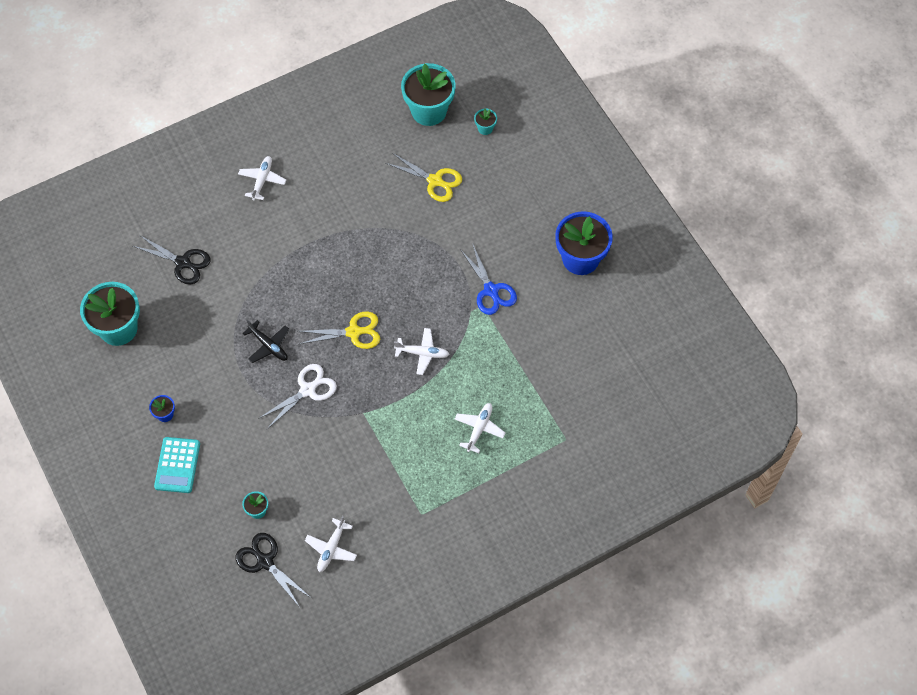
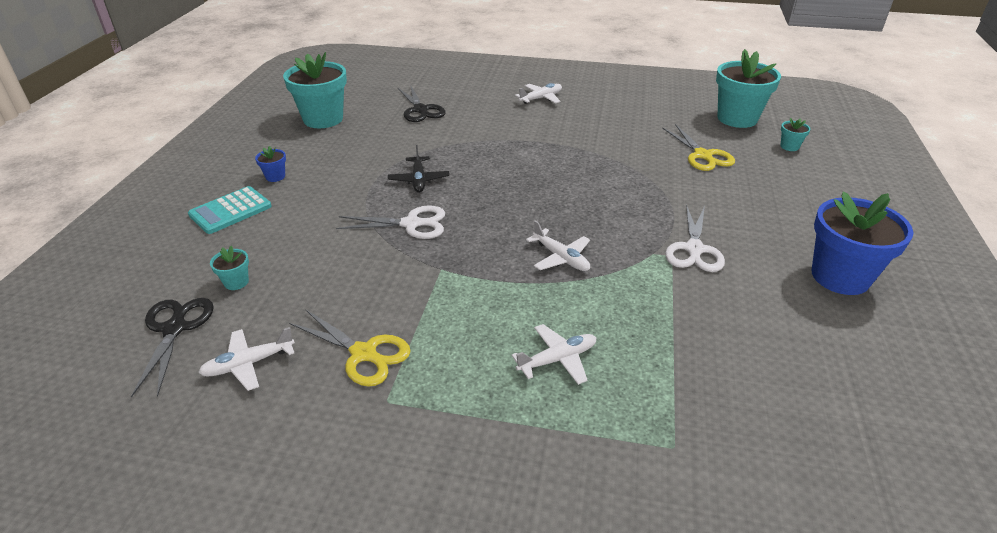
camera: 40 degrees right, 25 degrees down
yellow scissors [297,312,380,349] -> yellow scissors moved to [289,309,411,387]
blue scissors [460,243,517,315] -> white scissors [665,204,725,272]

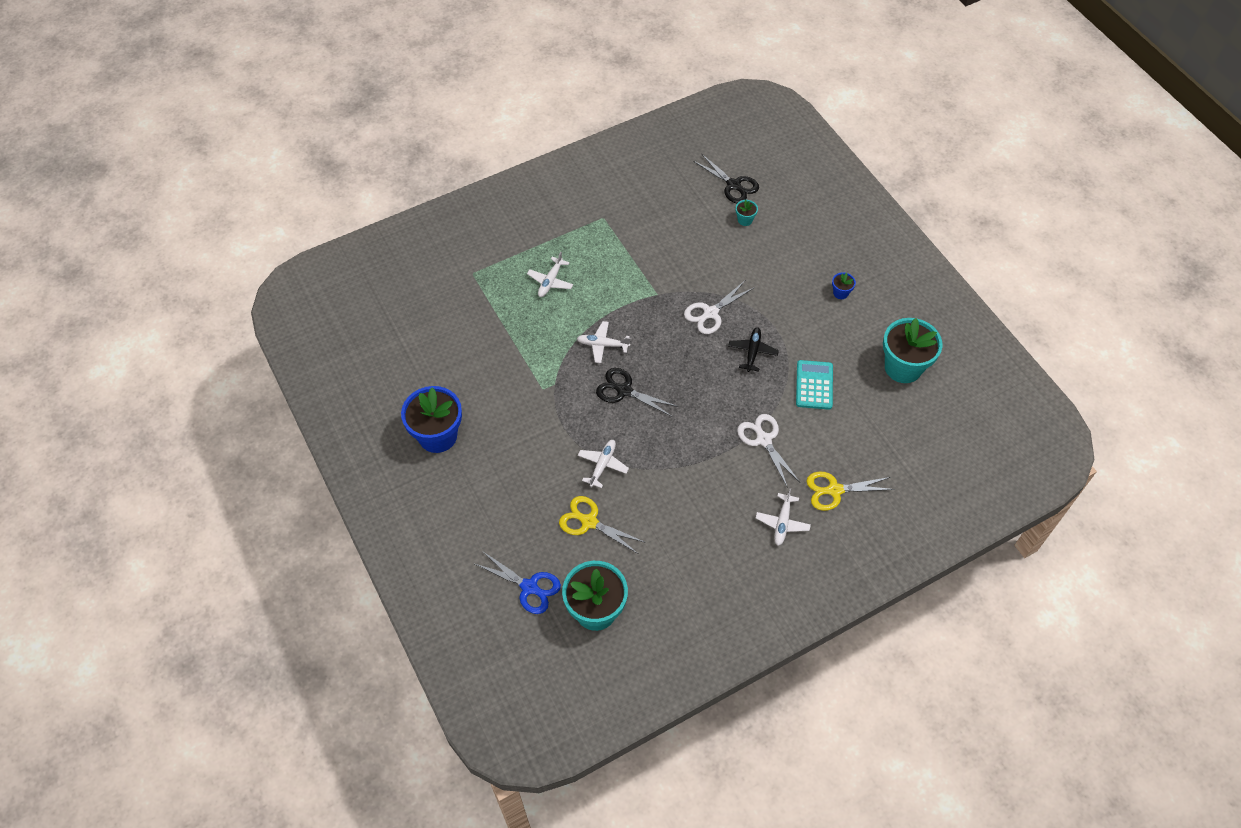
camera: 140 degrees right, 20 degrees up
turquoise calculator [188,186,272,234] -> turquoise calculator moved to [796,360,833,410]
white plane [198,327,295,391] -> white plane moved to [577,440,629,488]
yellow scissors [289,309,411,387] -> yellow scissors moved to [806,471,895,511]
black plane [388,145,449,193] -> black plane turned 60 degrees clockwise [728,327,779,372]
black scissors [398,85,446,122] -> black scissors moved to [596,368,678,417]
white scissors [665,204,725,272] -> white scissors moved to [737,414,800,488]
turquoise flower pot [780,118,810,151] -> blue scissors [475,551,561,614]

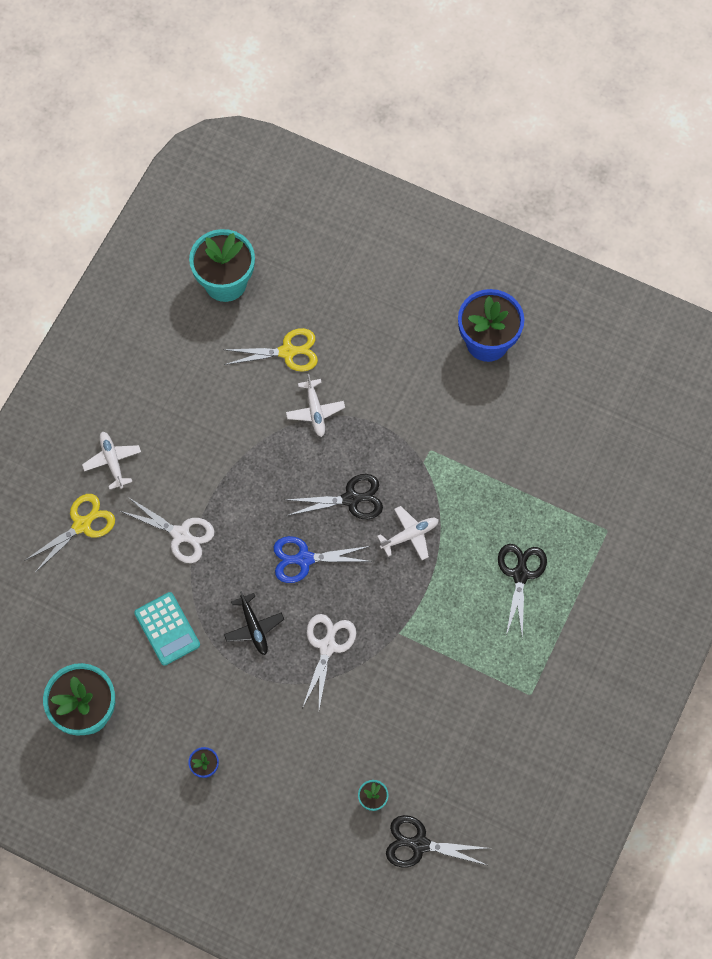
camera: 145 degrees right, 10 degrees up
blue scissors [475,551,561,614] -> blue scissors moved to [273,536,372,583]
white plane [527,252,573,297] -> black scissors [498,544,547,639]

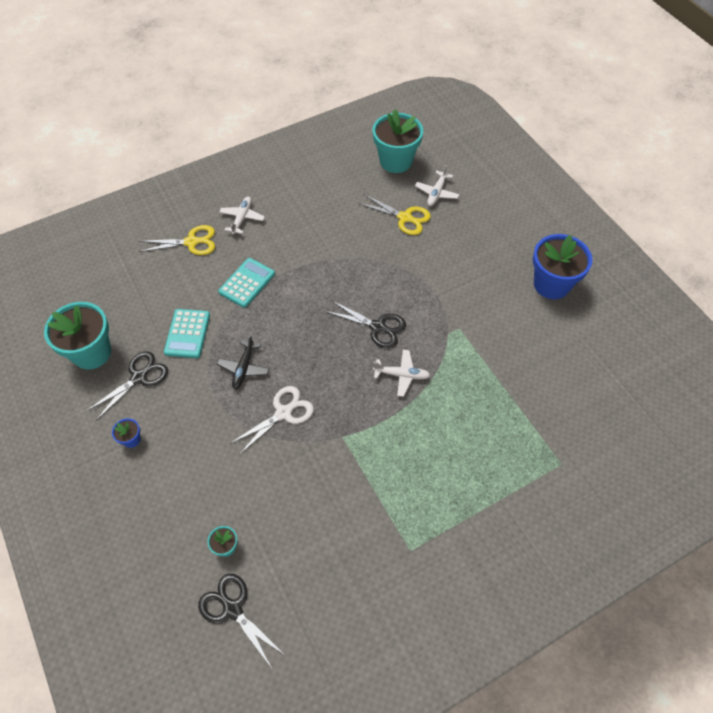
camera: 35 degrees right, 10 degrees down
white scissors [120,497,215,563] -> turquoise calculator [218,258,275,308]
blue scissors [273,536,372,583] -> none
white plane [286,374,345,437] -> white plane moved to [415,165,459,206]
black scissors [498,544,547,639] -> black scissors moved to [87,351,168,420]

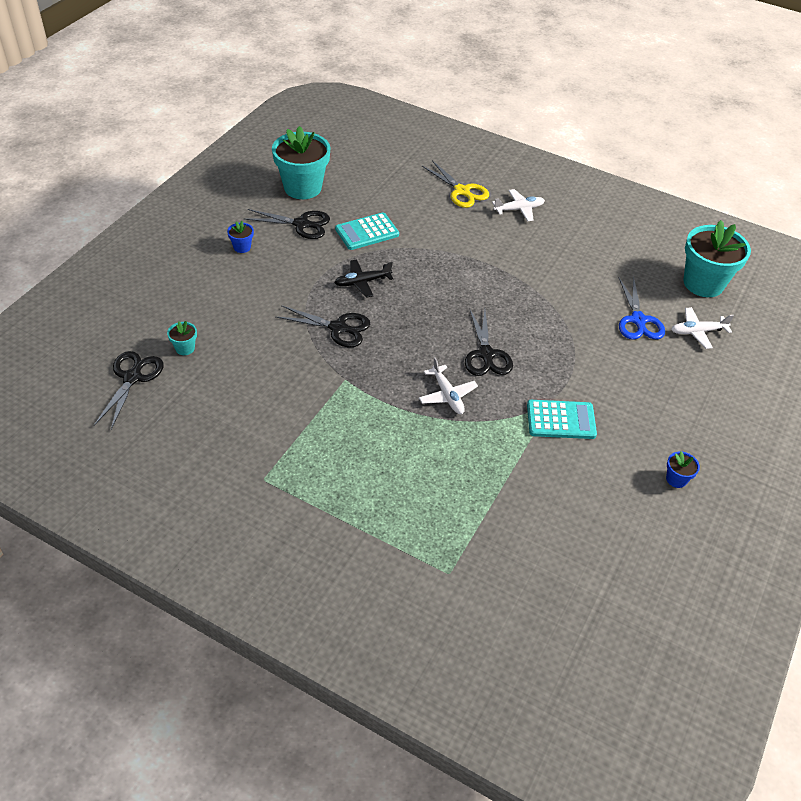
camera: 55 degrees right, 10 degrees down
turquoise calculator [218,258,275,308] -> turquoise calculator moved to [527,400,597,439]
white scissors [230,386,314,455] -> black scissors [276,305,370,347]
yellow scissors [358,194,431,235] -> blue scissors [618,276,665,340]
blue flower pot [533,234,593,299] -> blue flower pot [666,451,700,488], size x0.43

